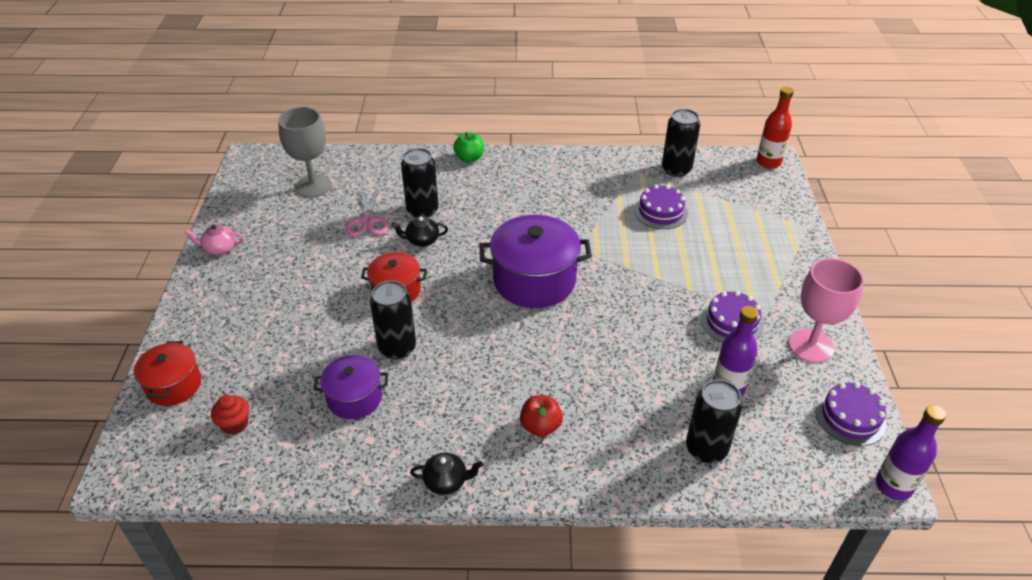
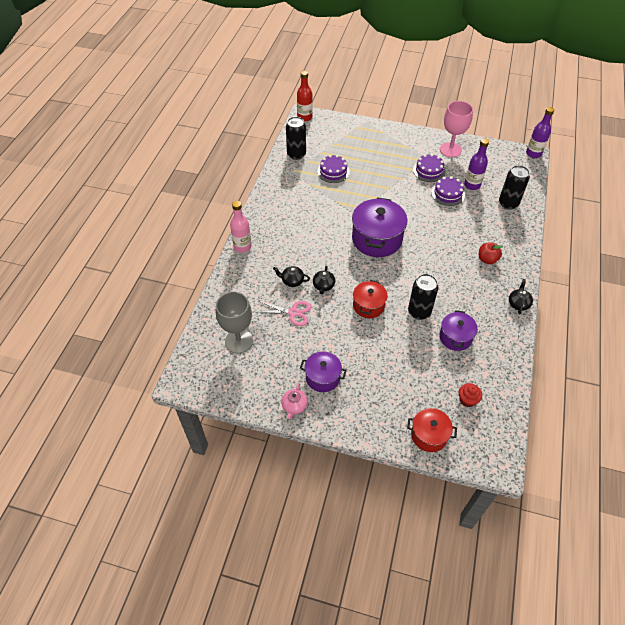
camera: 75 degrees left, 10 degrees up
black can [401,148,439,218] -> black teapot [273,266,310,287]
green apple [453,132,484,162] -> pink bottle [230,201,252,253]
purple cake [816,382,887,446] -> purple cake moved to [431,176,465,206]
none -> purple pot [300,351,347,392]

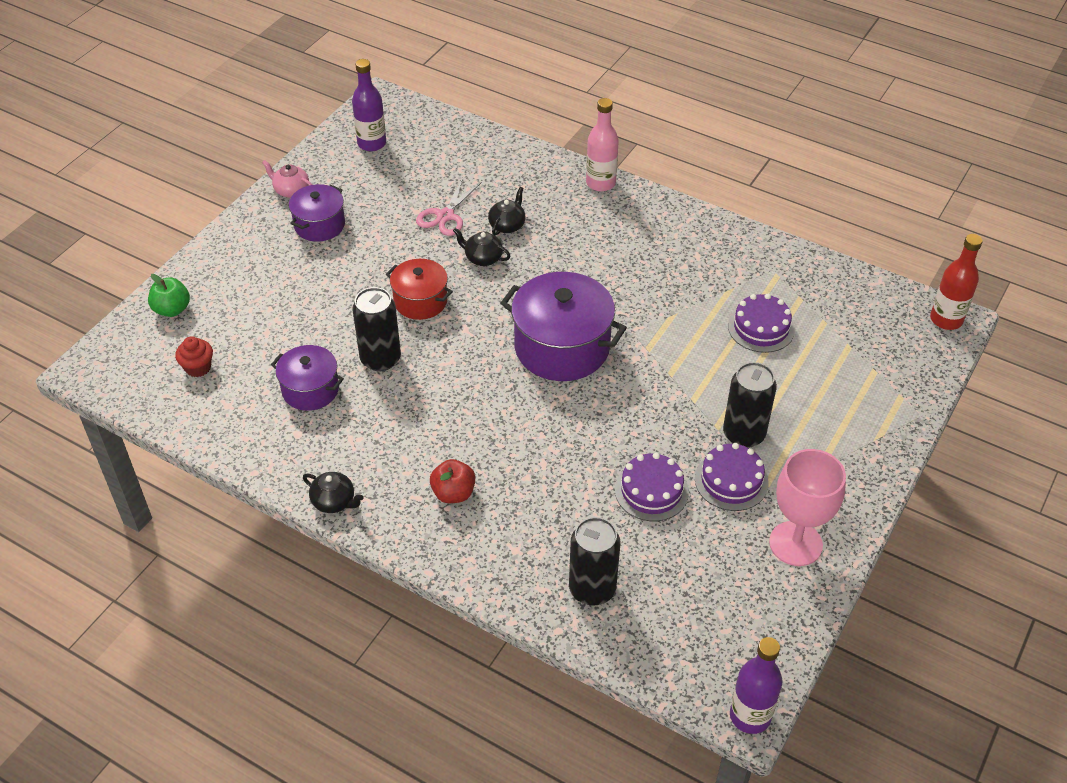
camera: 105 degrees right, 5 degrees down
grey goblet [216,292,253,353] -> none
black can [286,117,306,160] -> black can moved to [723,362,777,448]
red pot [407,408,457,452] -> green apple [148,274,190,317]
purple bottle [464,138,489,190] -> purple bottle moved to [352,59,386,151]

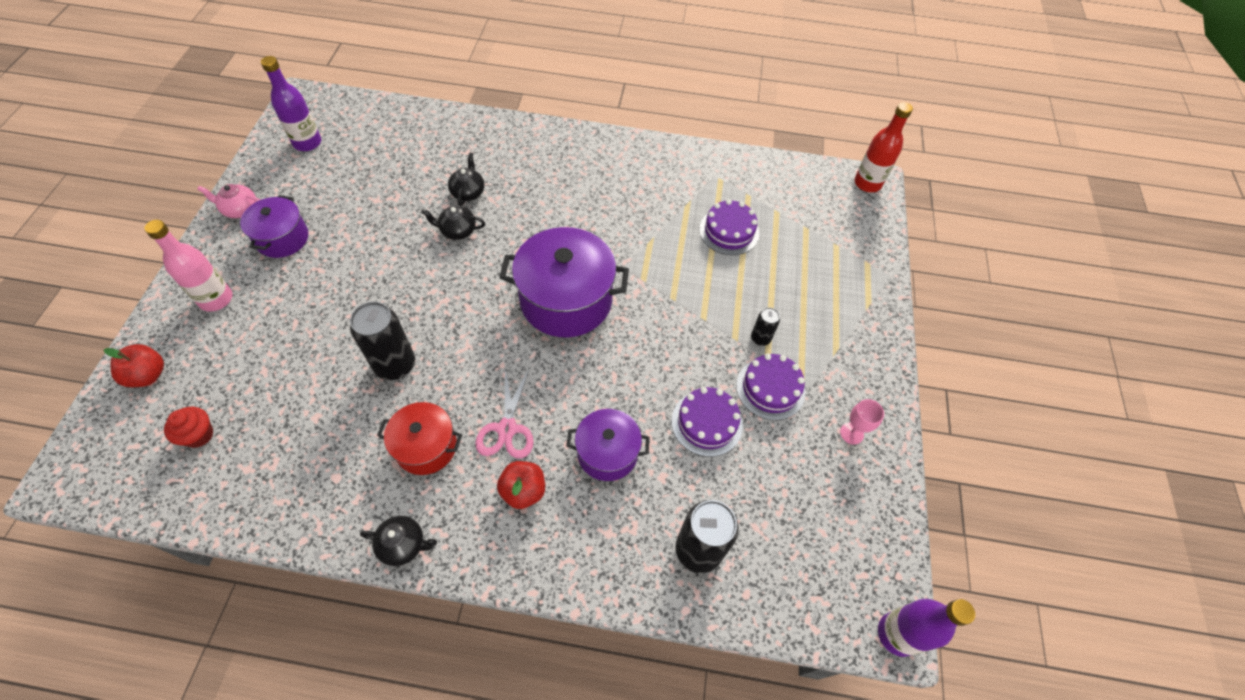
camera: 25 degrees left, 10 degrees up
green apple [148,274,190,317] -> red apple [104,344,164,387]
purple pot [271,345,344,411] -> purple pot moved to [566,409,650,481]
red pot [386,259,453,320] -> red pot moved to [377,402,462,475]
pink scissors [416,178,481,236] -> pink scissors moved to [475,368,534,459]
pink bottle [586,98,619,192] -> pink bottle moved to [144,220,233,312]
black can [723,362,777,448] -> black can [751,307,780,346], size x0.52
pink goblet [769,449,846,566] -> pink goblet [840,399,884,445], size x0.47

